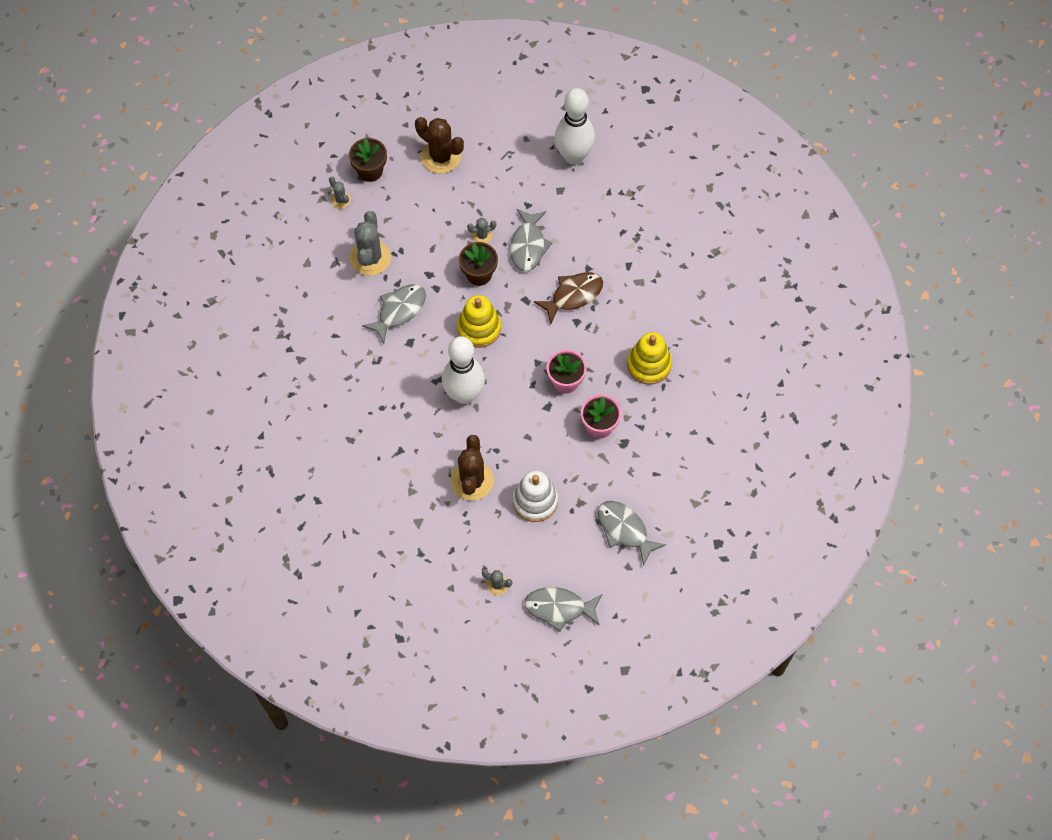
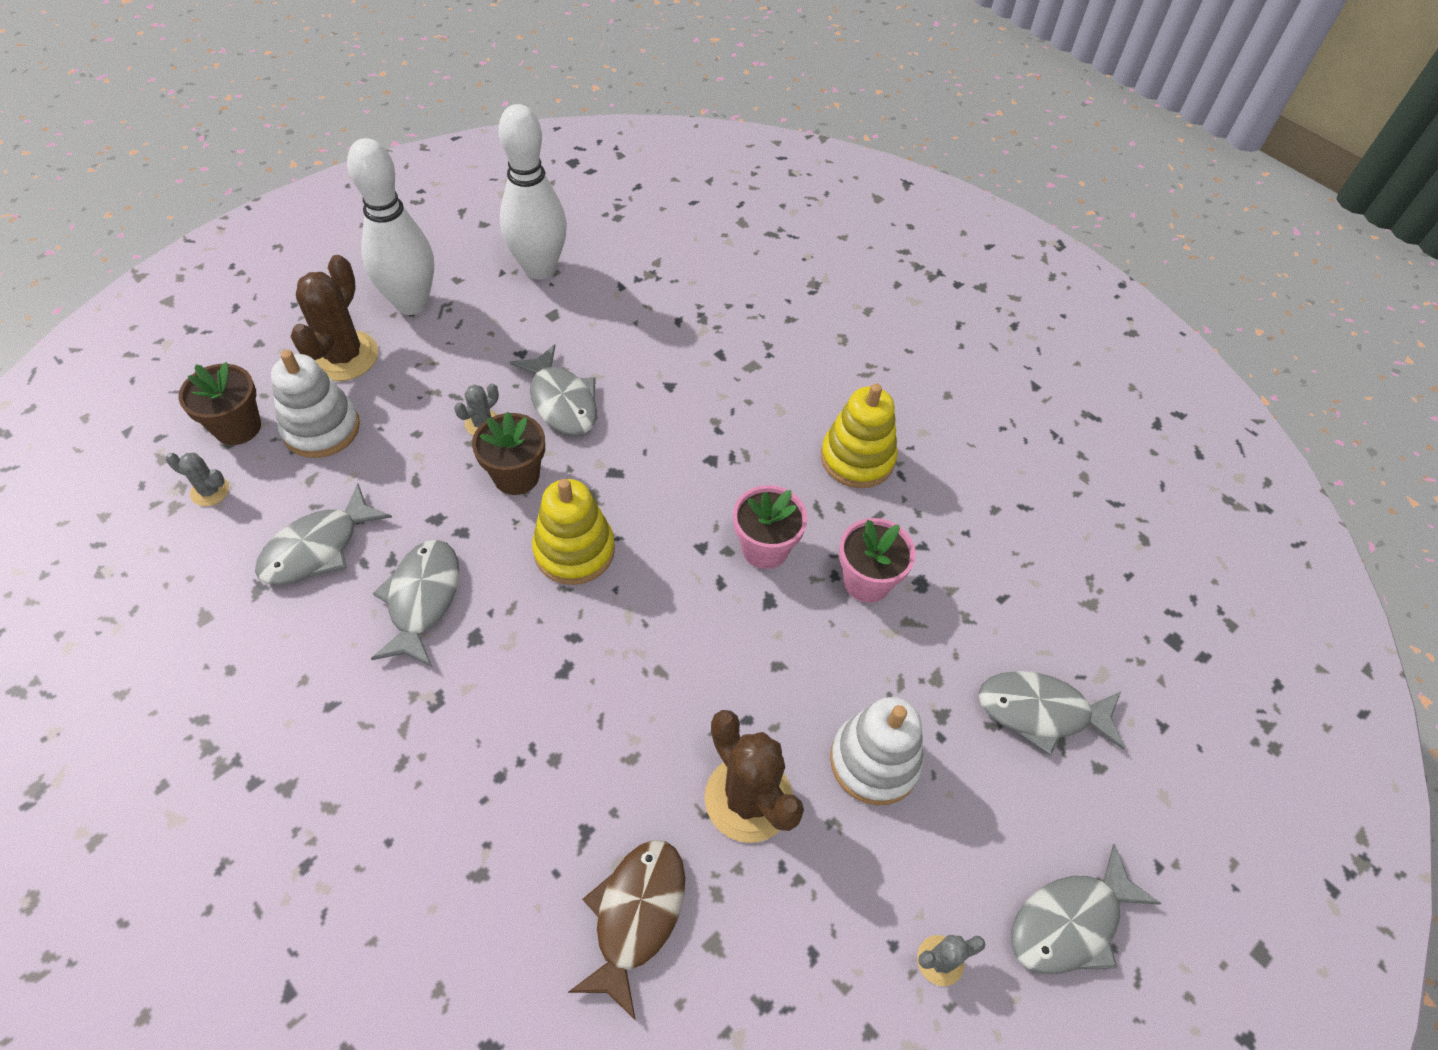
camera: 40 degrees left, 10 degrees down
grey cactus [350,211,391,276] -> grey fish [255,483,392,585]
brown cactus [415,117,464,173] -> brown cactus turned 75 degrees counterclockwise [291,255,378,381]
white bowling pin [442,336,485,404] -> white bowling pin moved to [347,138,434,315]
brown fish [534,272,603,324] -> brown fish moved to [568,840,685,1021]
none -> white stacking toy [271,350,360,458]

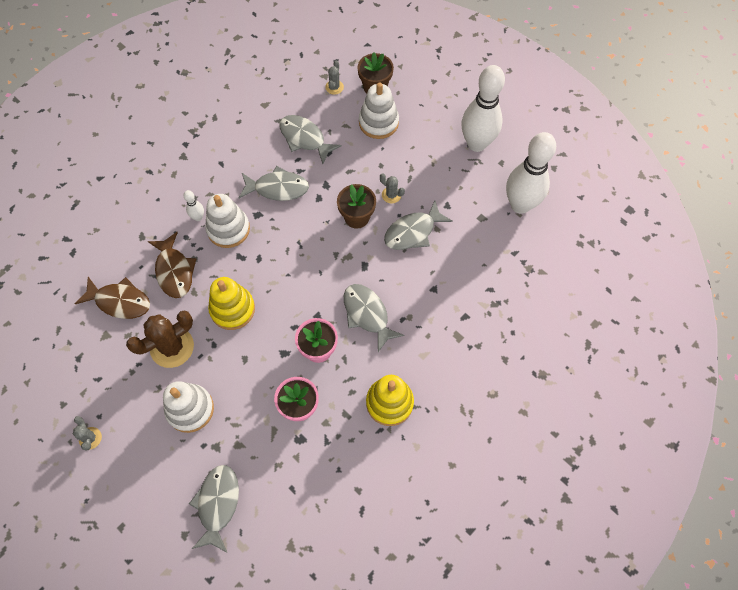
camera: 90 degrees right, 10 degrees up
brown cactus [291,255,378,381] -> none
yellow stacking toy [532,479,615,585] -> yellow stacking toy moved to [208,277,255,330]
grey fish [1011,843,1162,974] -> grey fish moved to [344,284,404,352]
none -> brown fish [148,232,196,298]
none -> white bowling pin [183,190,204,221]
none -> white stacking toy [205,194,250,248]

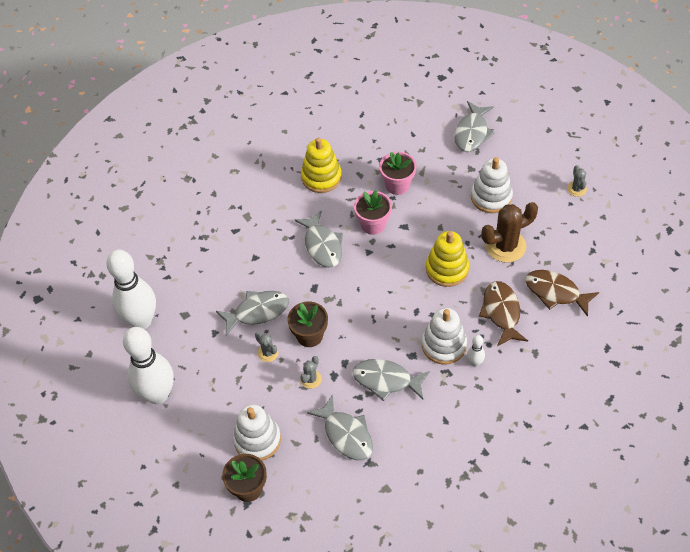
camera: 165 degrees left, 10 degrees down
grey cactus [325,61,344,95] -> grey cactus moved to [300,356,322,389]

